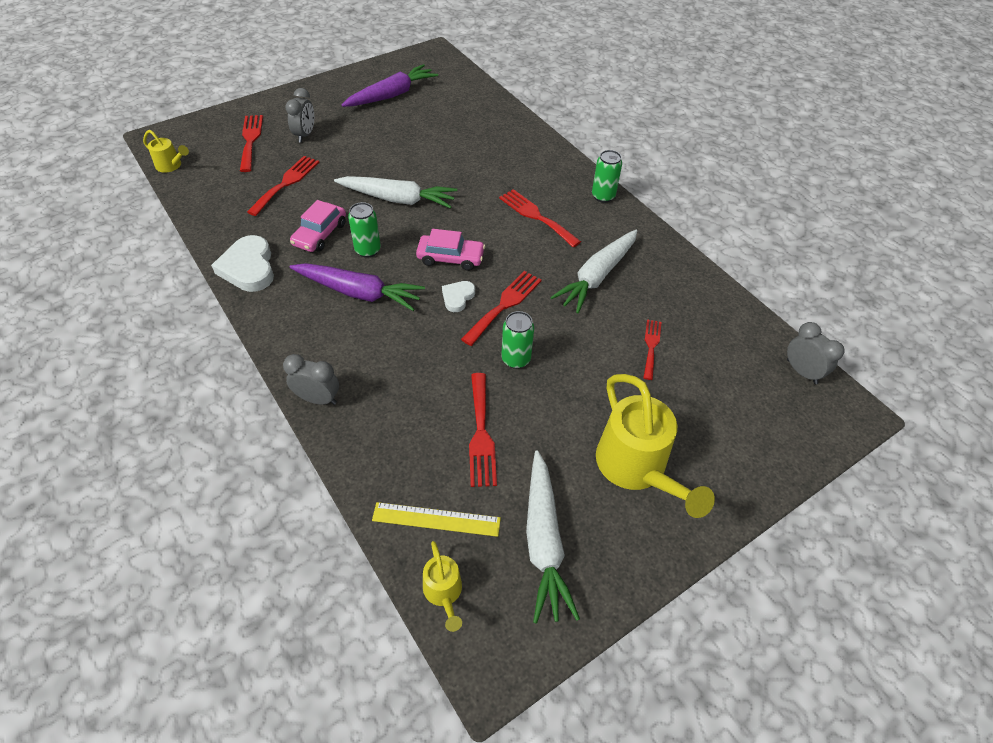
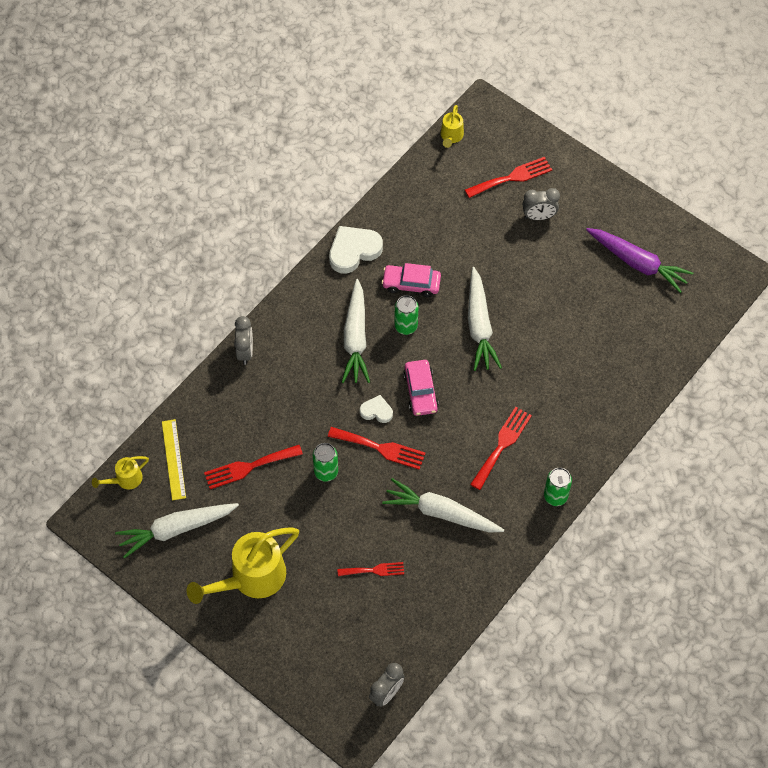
camera: 75 degrees right, 10 degrees up
red fork [247,156,319,216] -> none
purple carrot [290,263,425,311] -> white carrot [342,279,370,383]

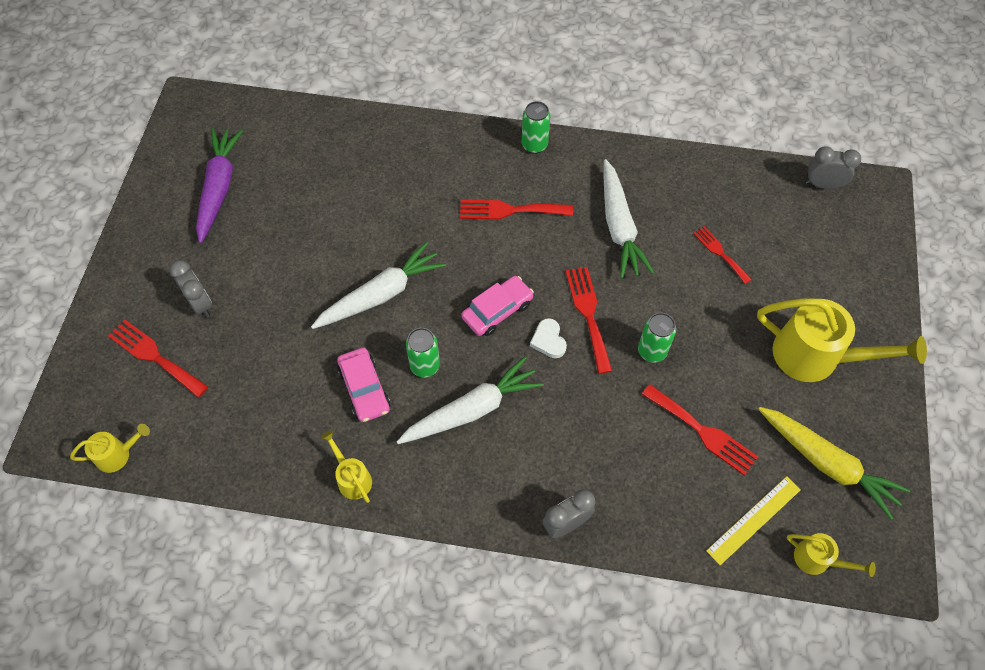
camera: 120 degrees left, 0 degrees up
white carrot [115,503,239,558] -> yellow carrot [758,407,910,520]
white heart [329,226,383,274] -> yellow watering can [321,430,372,503]

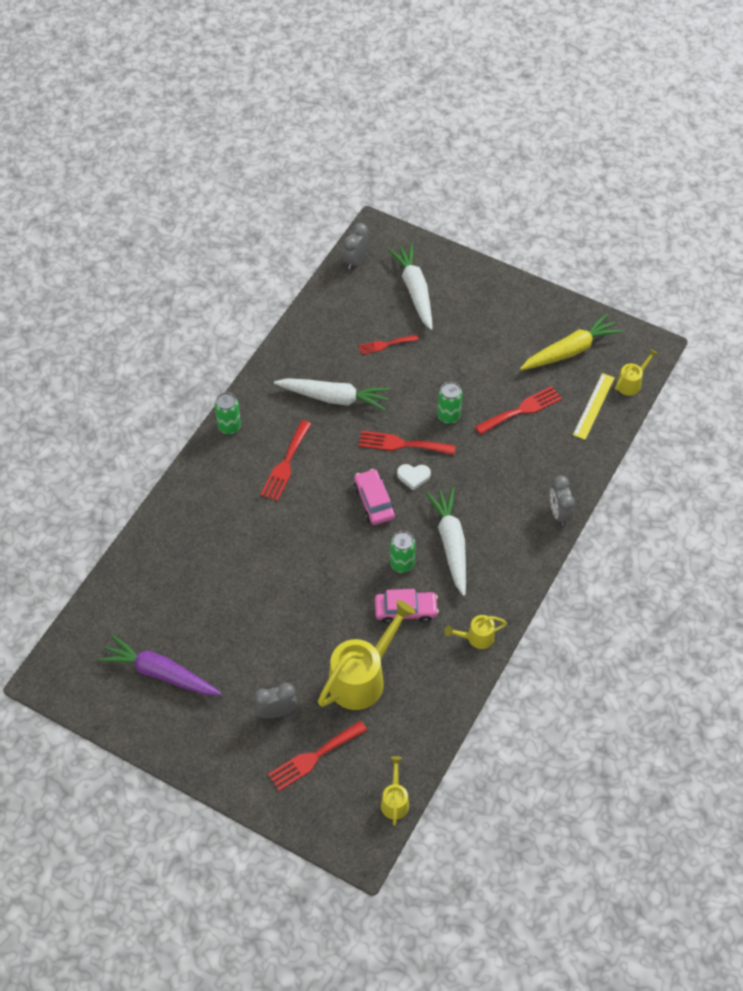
camera: 70 degrees left, 5 degrees down
white carrot [311,242,446,329] -> white carrot moved to [388,243,433,330]
yellow ruler [706,476,801,565] -> yellow ruler turned 45 degrees clockwise [573,373,615,440]
yellow watering can [757,298,927,382] -> yellow watering can moved to [318,600,416,710]

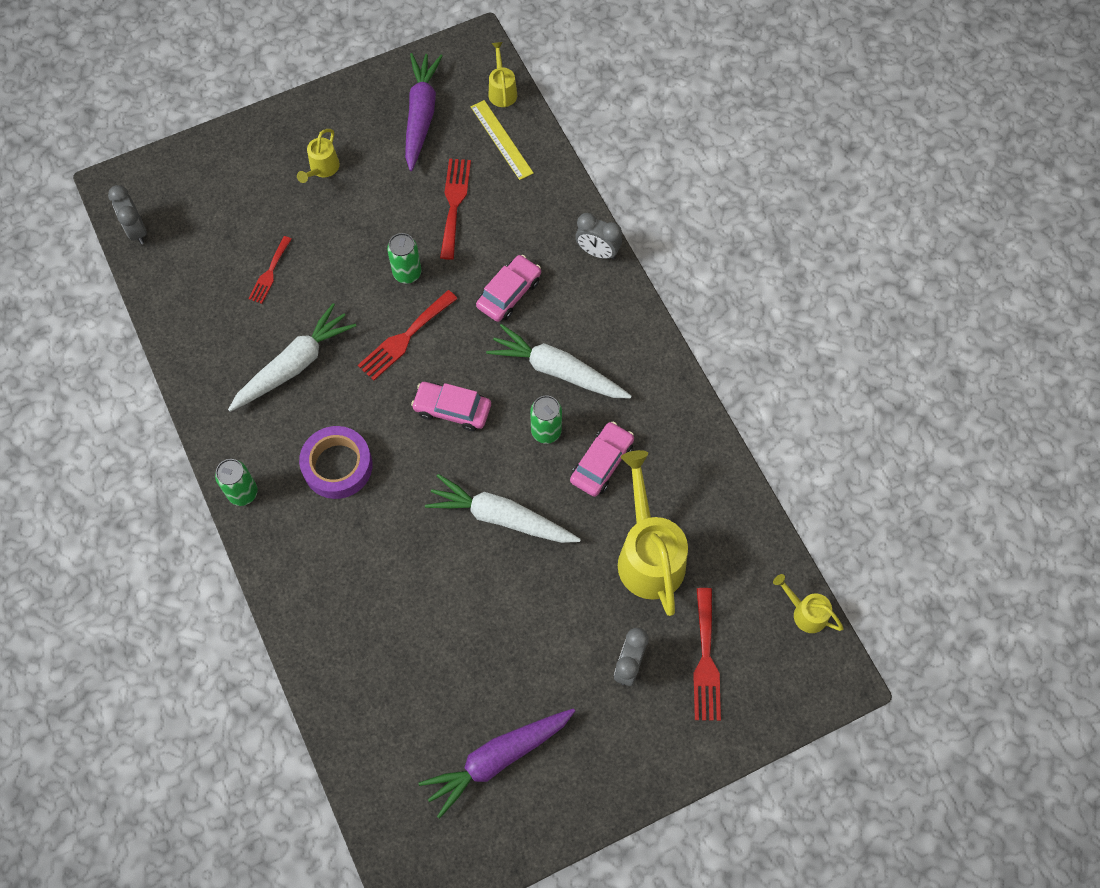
camera: 55 degrees left, 10 degrees up
red fork [260,420,311,501] -> purple tape [299,426,373,499]
white carrot [388,243,433,330] -> white carrot moved to [425,474,581,543]
white heart [397,464,431,491] -> none
yellow watering can [445,615,507,649] -> yellow watering can moved to [297,129,340,183]
yellow carrot [520,313,622,370] -> purple carrot [405,53,443,171]
none -> pink car [476,255,541,322]

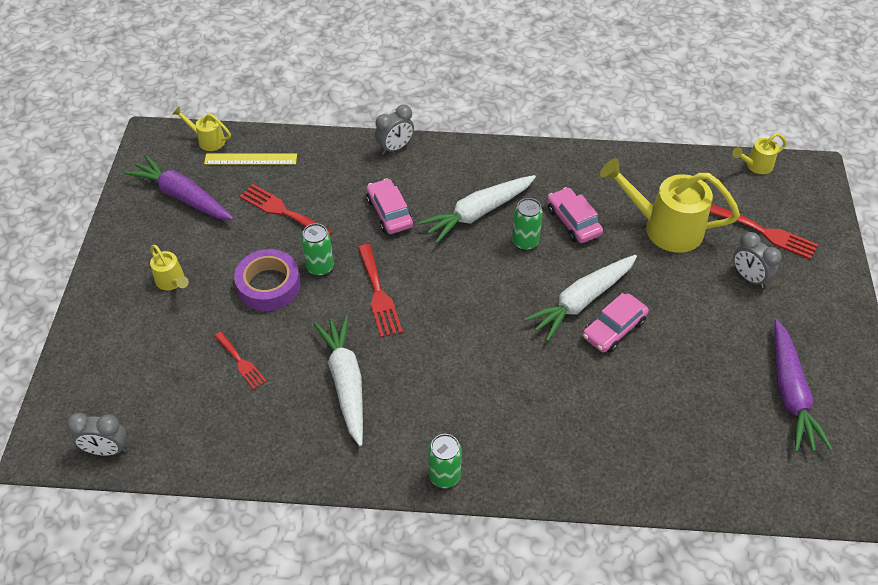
camera: 60 degrees left, 15 degrees down
purple tape [299,426,373,499] -> purple tape moved to [234,249,301,311]
pink car [411,382,491,431] -> pink car moved to [583,293,649,353]

